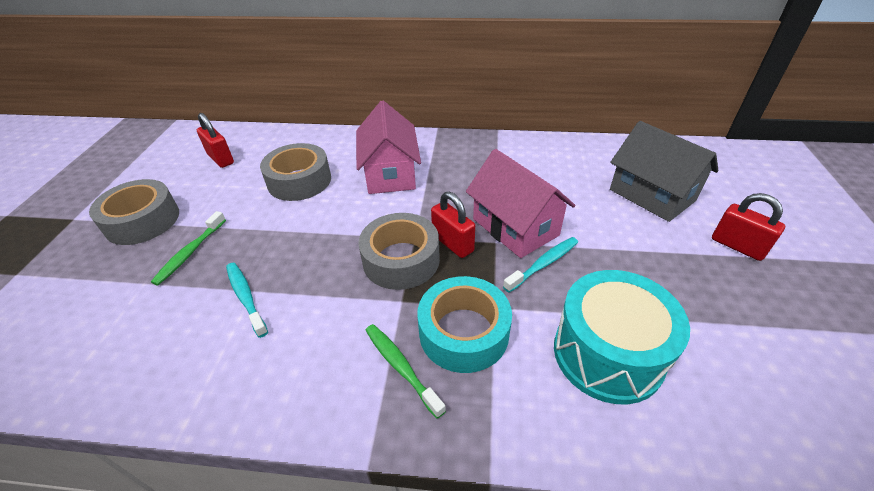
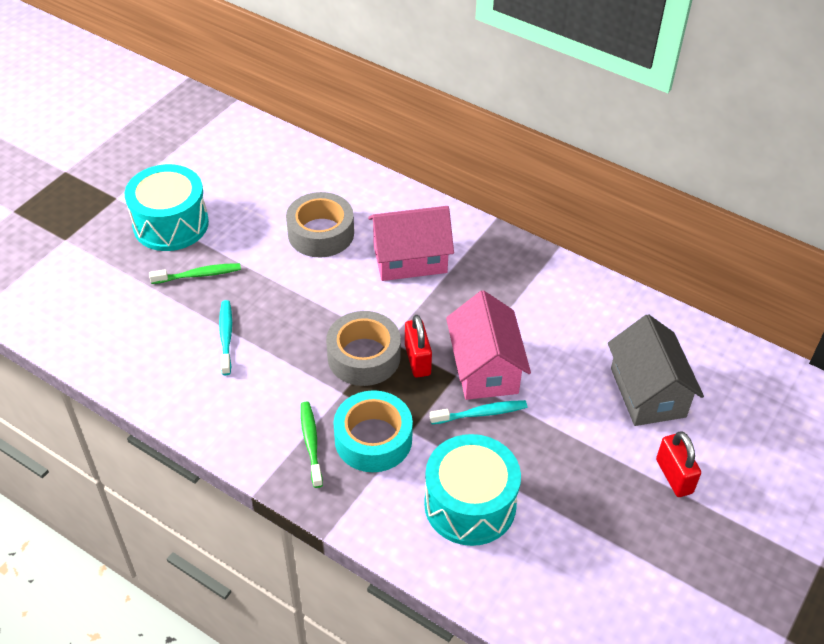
camera: 25 degrees right, 5 degrees up
grey tape [89,179,179,245] -> turquoise drum [125,164,209,251]
green toothbrush [151,211,226,285] -> green toothbrush turned 150 degrees counterclockwise [149,263,241,284]
red padlock [197,113,234,168] -> none
pink house [356,101,421,194] -> pink house turned 60 degrees clockwise [368,206,454,281]

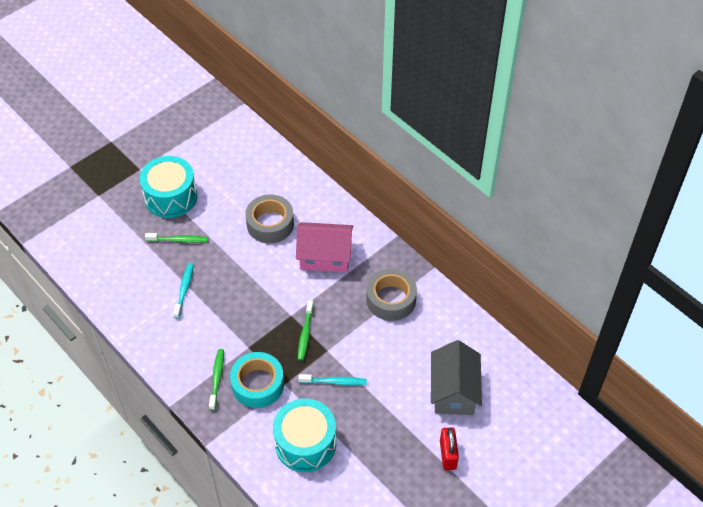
camera: 15 degrees right, 5 degrees up
grey tape [326,311,401,386] -> grey tape moved to [366,269,417,321]
red padlock [405,315,432,378] -> green toothbrush [298,300,314,361]
pink house [446,290,531,400] -> none

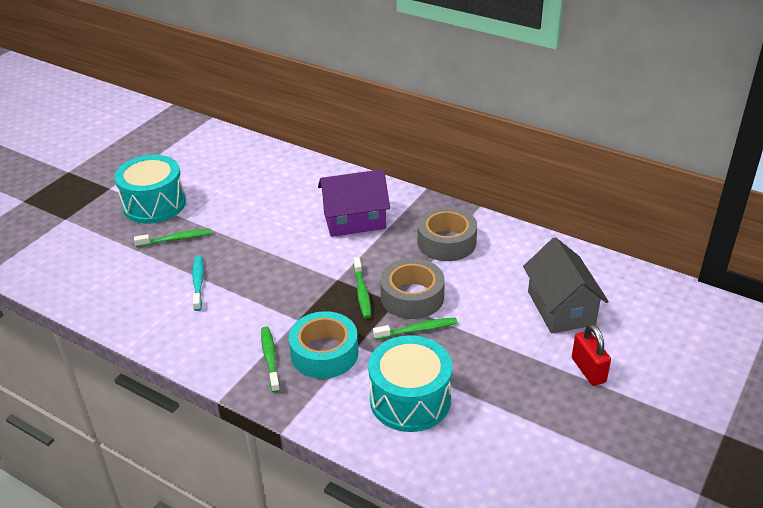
camera: 15 degrees left, 15 degrees down
grey tape [245,194,294,243] -> grey tape moved to [380,258,445,319]
pink house [296,222,353,272] -> purple house [318,169,390,237]
turquoise toothbrush [298,374,367,385] -> green toothbrush [373,318,458,340]

